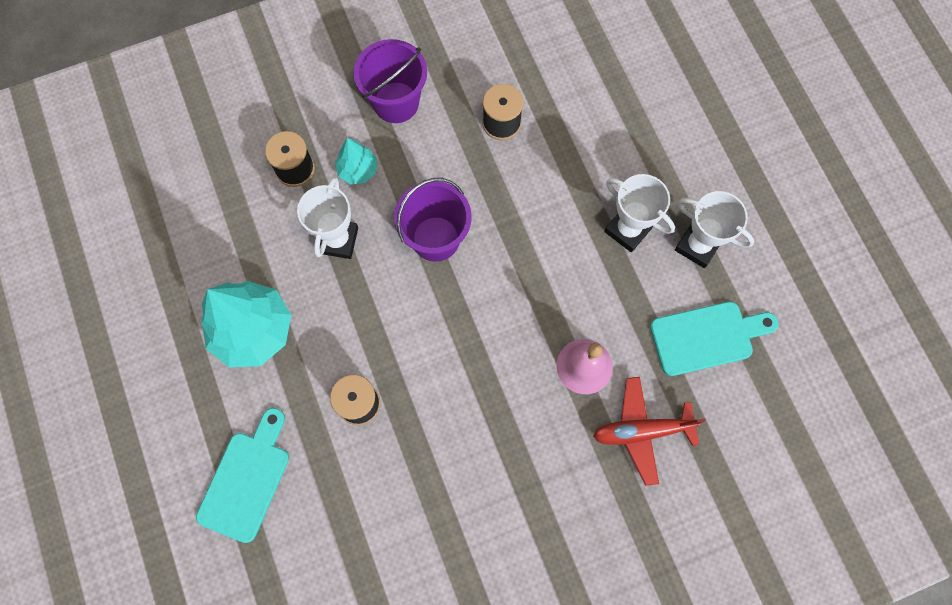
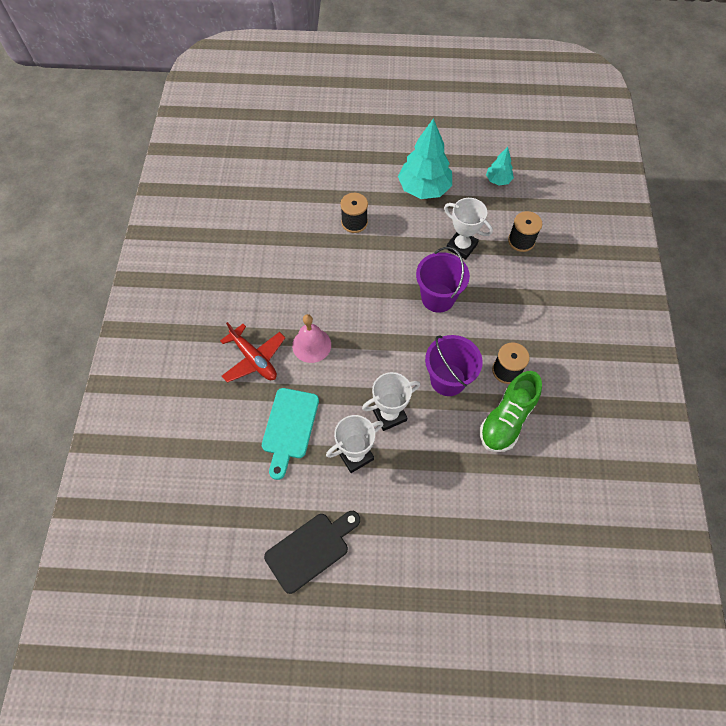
camera: 115 degrees right, 10 degrees down
turquoise cutting board [196,408,289,543] -> none
turquoise tree [335,138,377,184] -> turquoise tree moved to [486,147,514,186]
purple bucket [354,39,427,123] -> purple bucket moved to [425,335,483,396]
red plane [593,377,706,486] -> red plane turned 120 degrees clockwise [220,322,285,383]
none -> black cutting board [264,511,360,594]
none -> green shoe [480,371,542,452]

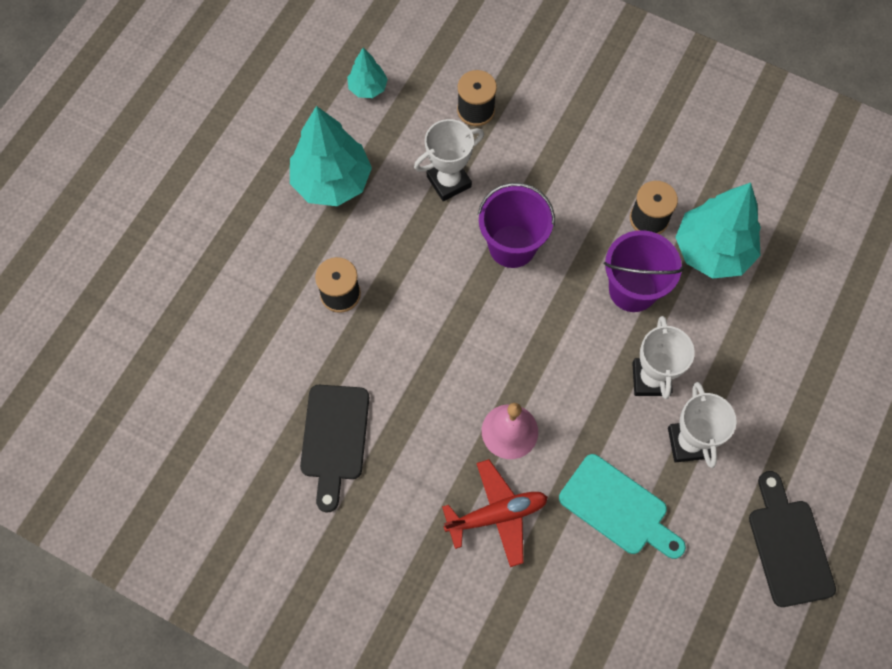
camera: 65 degrees left, 5 degrees up
green shoe [480,371,542,452] -> turquoise tree [675,183,761,279]
none -> black cutting board [300,385,369,513]

